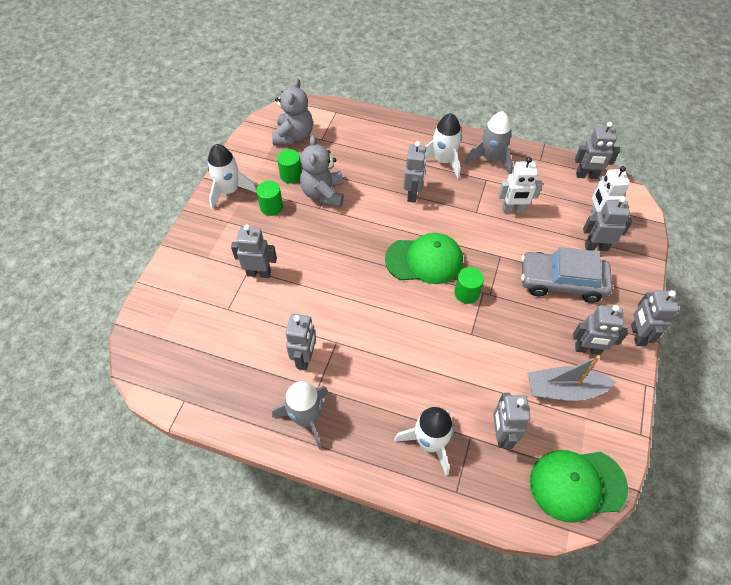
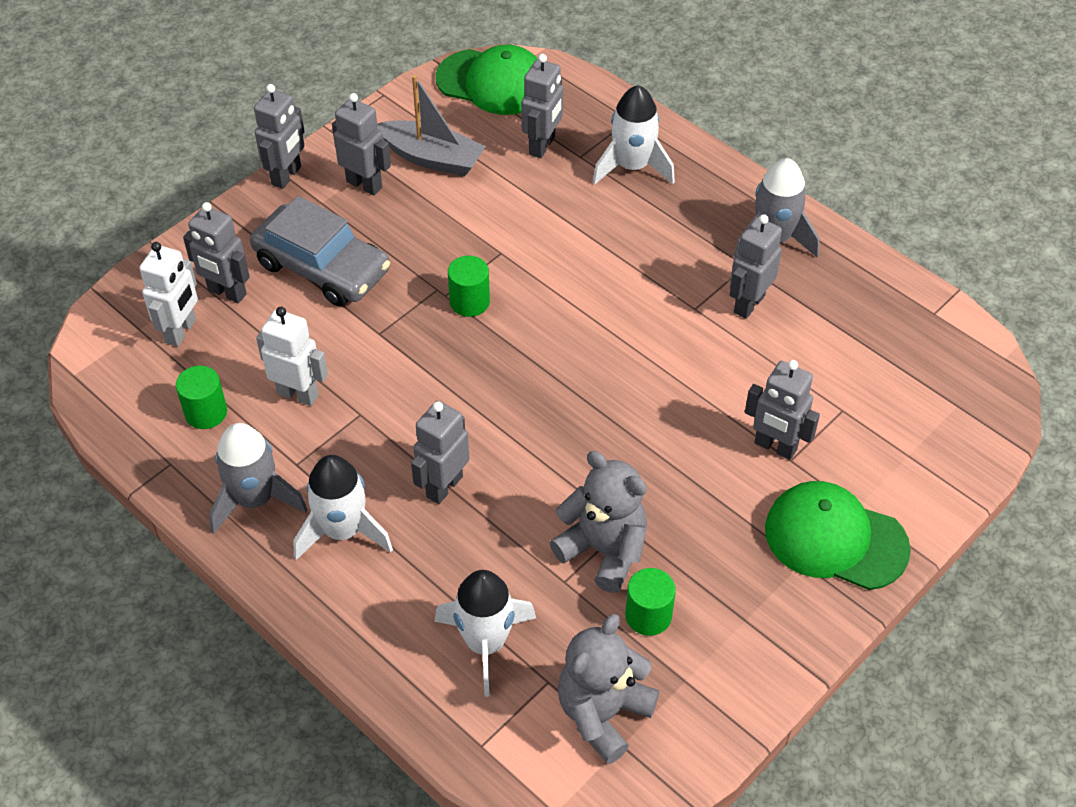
camera: 155 degrees left, 5 degrees down
white rocket [207,144,257,210] -> white rocket moved to [434,570,536,697]
green cylinder [256,181,283,216] -> green cylinder moved to [176,366,227,429]
grey teddy bear [300,135,344,207] -> grey teddy bear turned 75 degrees counterclockwise [550,451,647,593]
green cap [385,233,463,284] -> green cap moved to [765,481,911,590]
grey robot [575,122,620,179] -> none

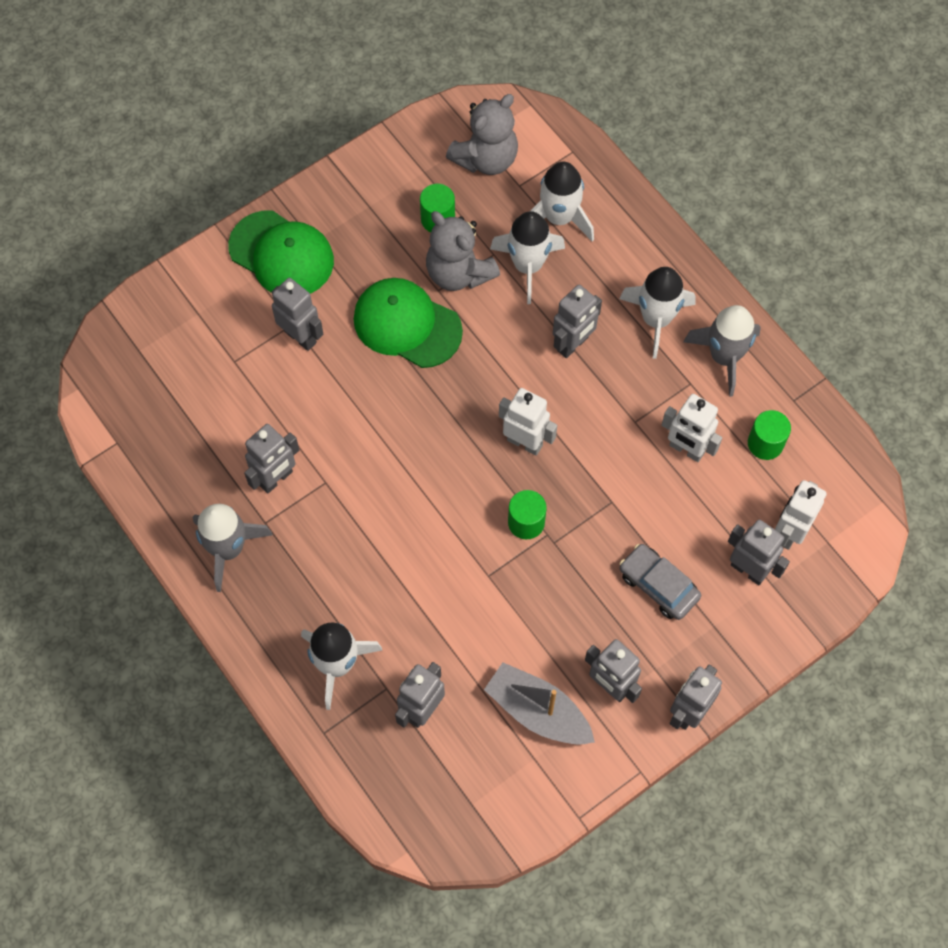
camera: 170 degrees left, 15 degrees up
grey car [250,196,390,306] -> grey car [620,544,701,620], size x0.63
green cap [436,45,538,115] -> green cap moved to [354,278,463,368]
none -> white rocket [490,211,565,304]
none -> white robot [499,388,557,456]

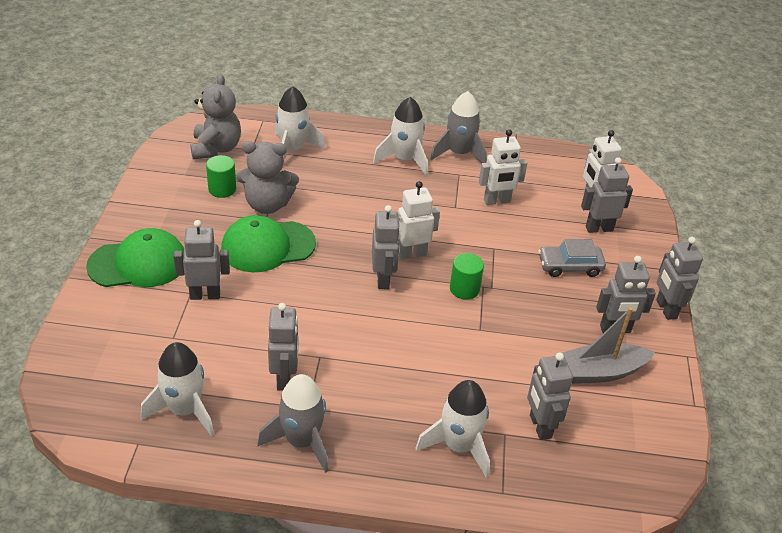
camera: 50 degrees left, 25 degrees down
white rocket [490,211,565,304] -> white rocket moved to [141,342,214,436]
grey robot [553,285,602,358] -> grey robot moved to [372,205,400,289]
green cylinder [748,410,791,460] -> none

